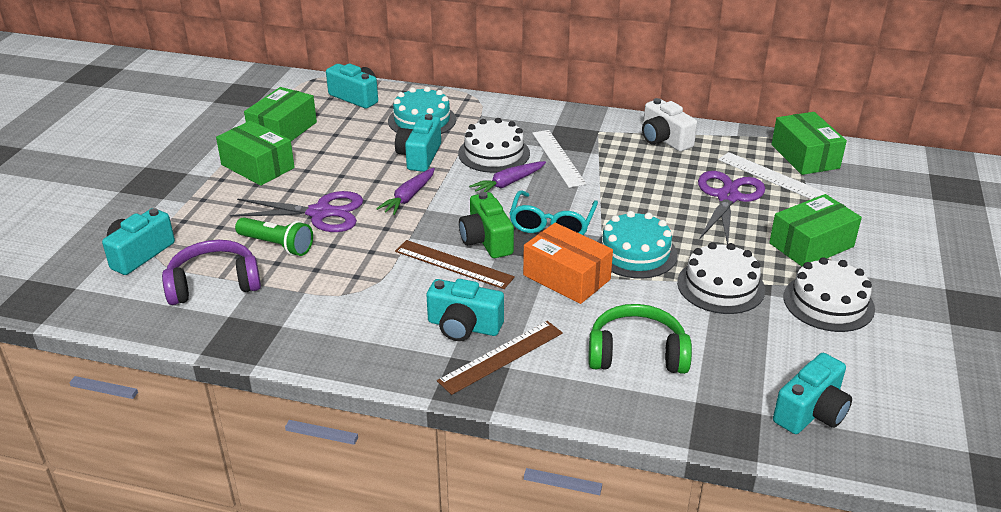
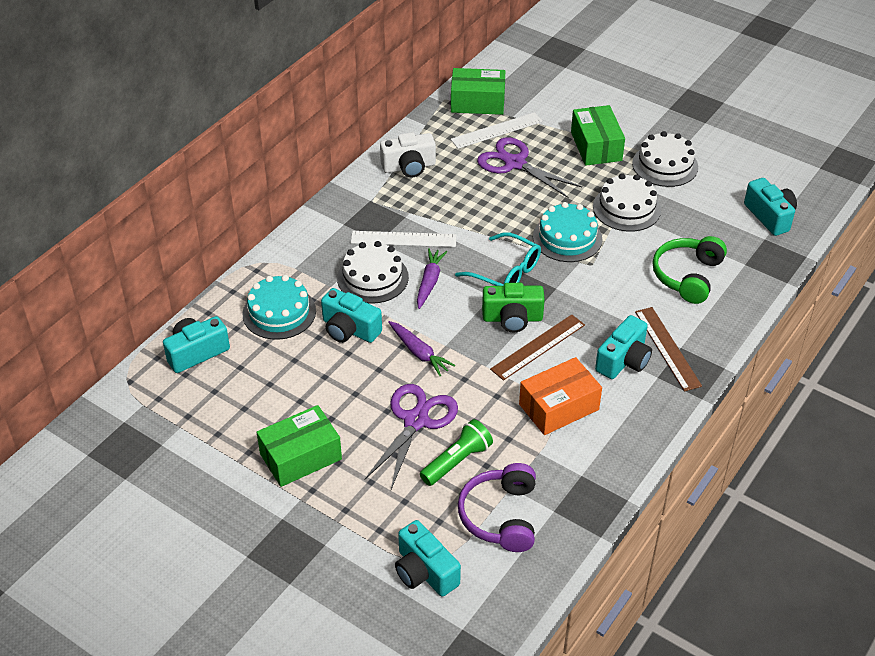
camera: 70 degrees left, 10 degrees up
green box [244,87,317,141] -> none
purple carrot [469,161,546,192] -> purple carrot turned 150 degrees counterclockwise [417,248,447,309]
orange box [523,223,613,304] -> orange box moved to [519,357,602,435]

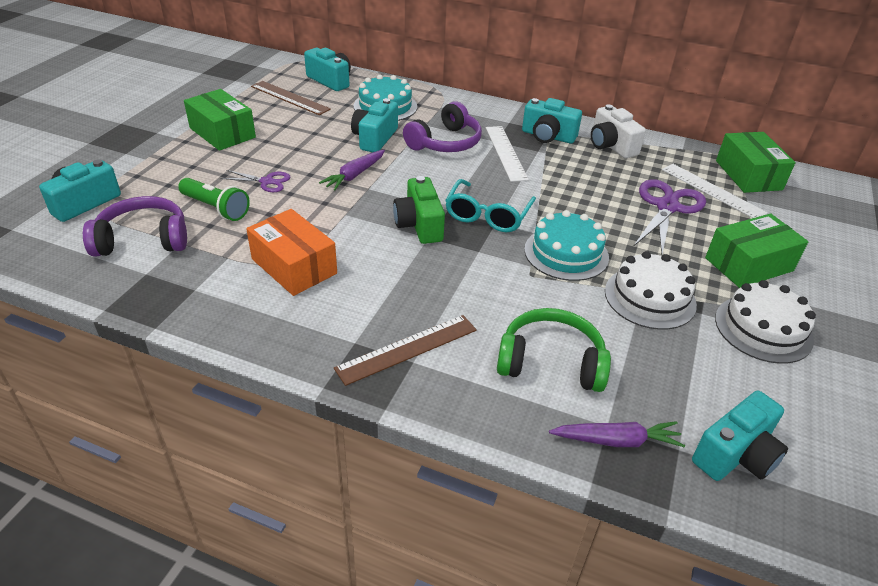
camera: 75 degrees right, 5 degrees down
white cake [337,241,409,304] -> purple headphones [403,101,482,152]
purple scissors [365,384,458,489] -> purple scissors [221,170,290,192], size x0.54
purple carrot [417,248,447,309] -> purple carrot moved to [549,421,685,447]
brown ruler [490,314,585,380] -> brown ruler moved to [251,81,331,115]
turquoise camera [595,315,652,379] -> turquoise camera moved to [522,98,582,143]

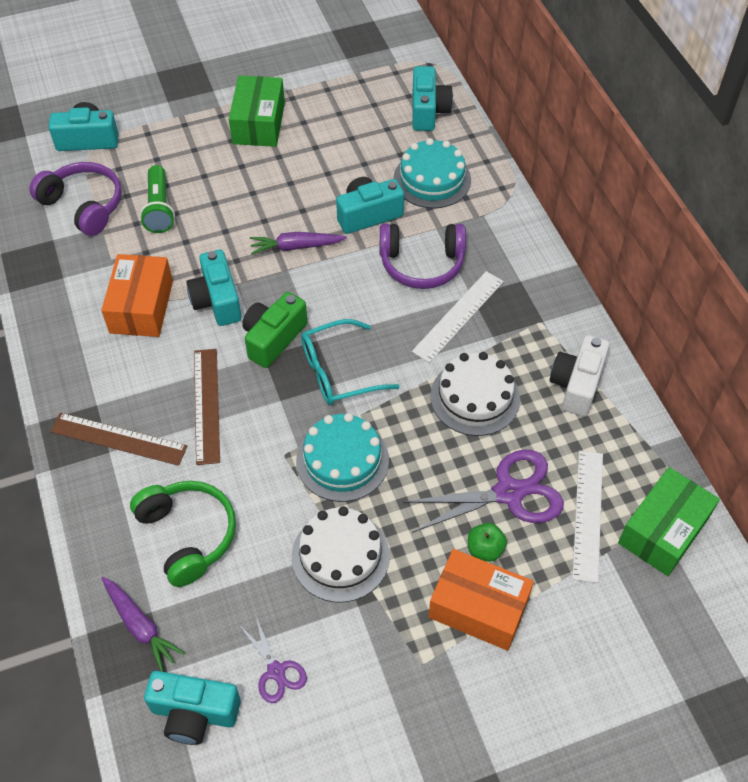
camera: 50 degrees right, 15 degrees up
purple scissors [221,170,290,192] -> purple scissors moved to [239,614,307,703]
brown ruler [251,81,331,115] -> brown ruler moved to [194,349,220,465]
turquoise camera [522,98,582,143] -> turquoise camera moved to [186,250,242,326]
green box [705,213,808,288] -> orange box [428,549,534,651]
white cake [715,280,816,364] -> white cake moved to [431,352,520,436]
none -> green apple [468,523,507,562]

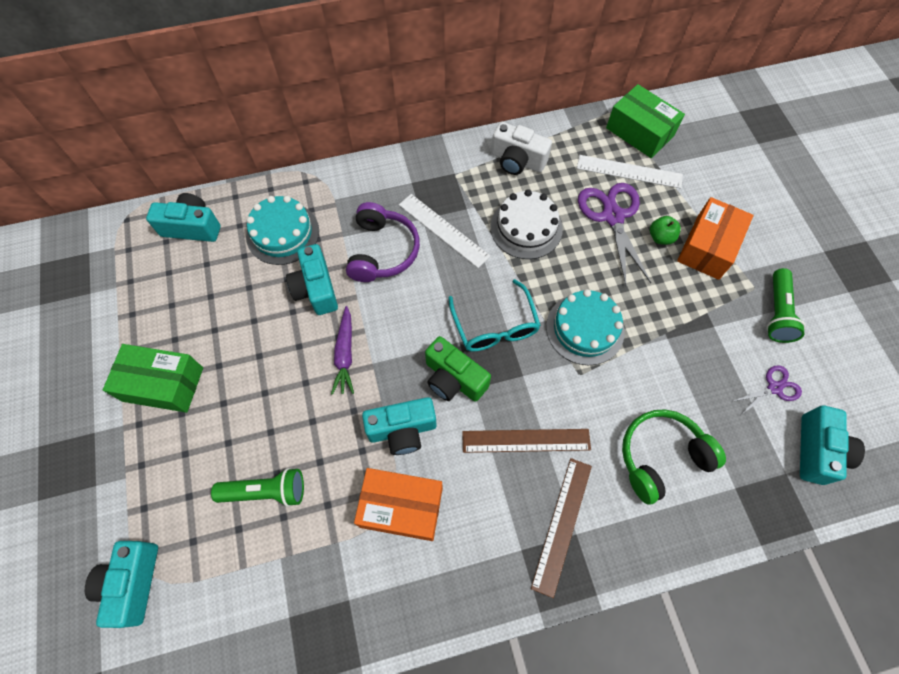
camera: 85 degrees left, 10 degrees up
purple headphones [29,162,122,236] -> none
purple carrot [101,577,185,672] -> none
white cake [292,506,390,602] -> none
none -> green flashlight [766,268,806,343]

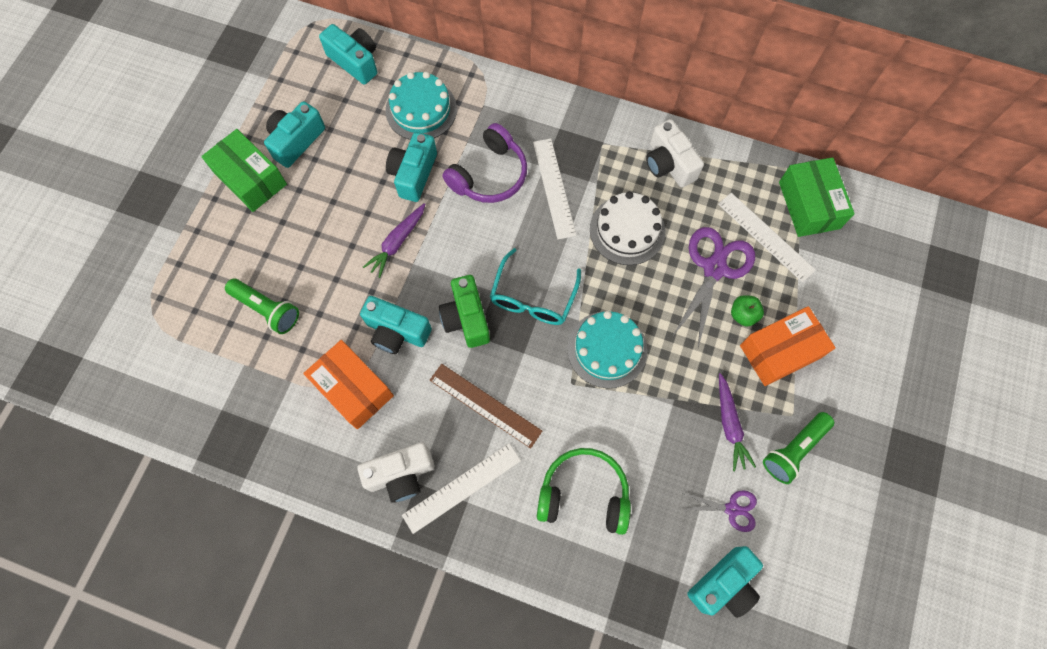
camera: 35 degrees right, 5 degrees up
turquoise camera [85,541,158,628] -> turquoise camera moved to [264,101,325,168]
brown ruler [531,458,592,598] -> white ruler [402,443,521,534]
none -> white camera [357,442,435,503]
none -> purple carrot [719,373,756,471]

